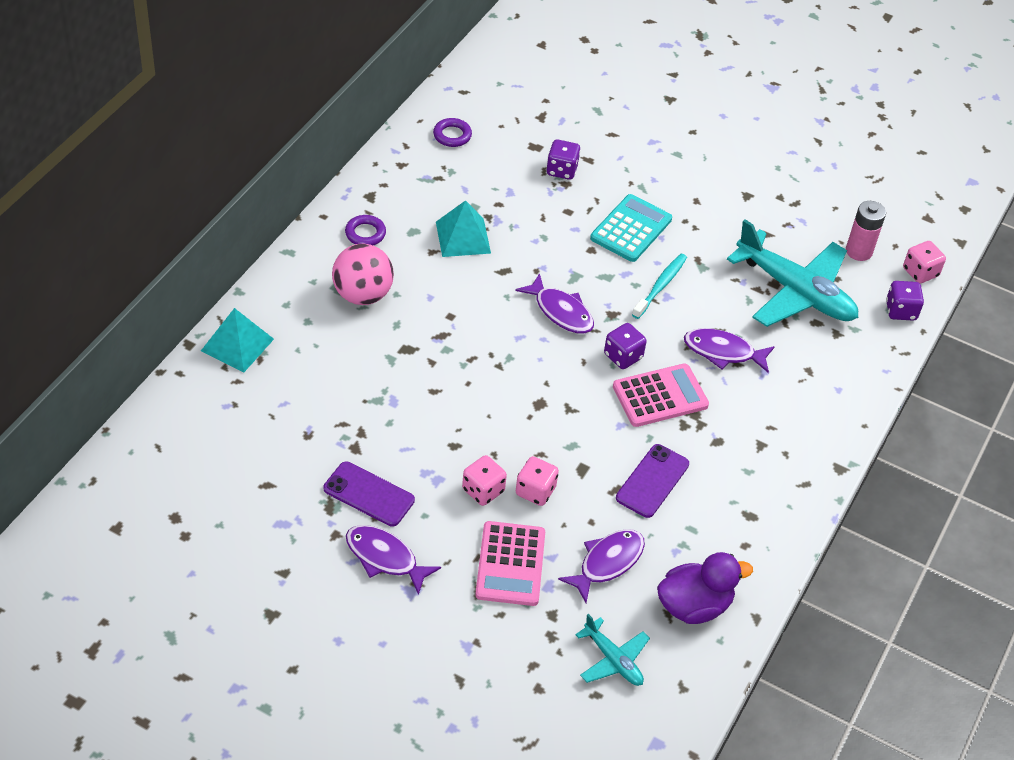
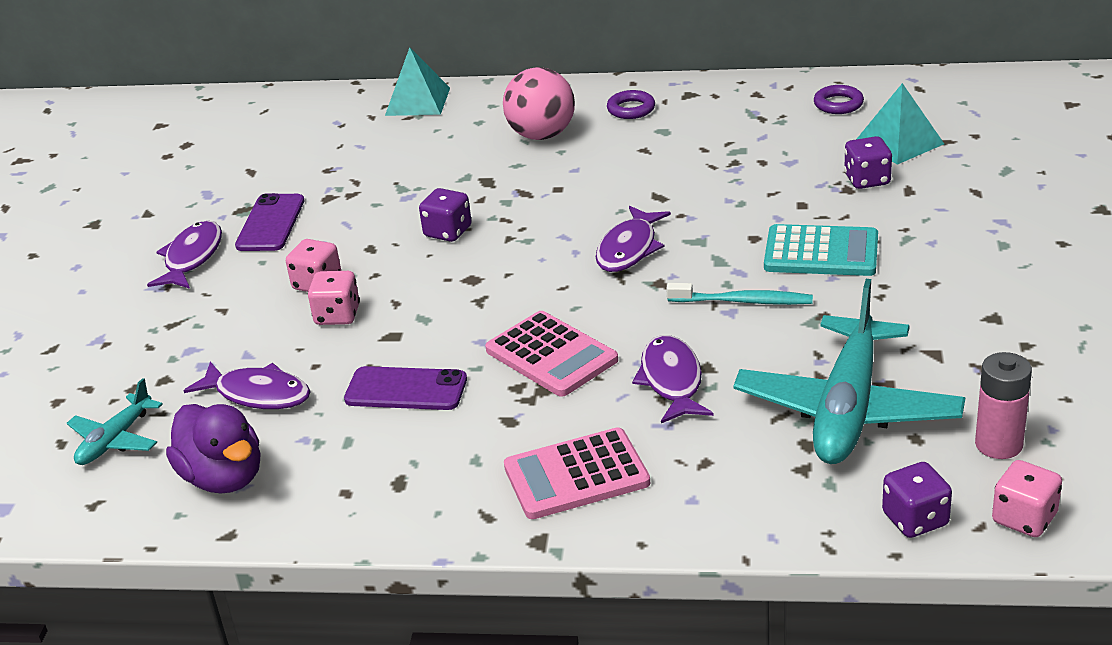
camera: 75 degrees right, 15 degrees down
turquoise pyramid [436,200,491,257] -> turquoise pyramid moved to [857,83,944,165]
pink calculator [475,521,545,606] -> pink calculator moved to [504,427,650,519]
purple dice [604,323,647,369] -> purple dice moved to [419,188,472,242]

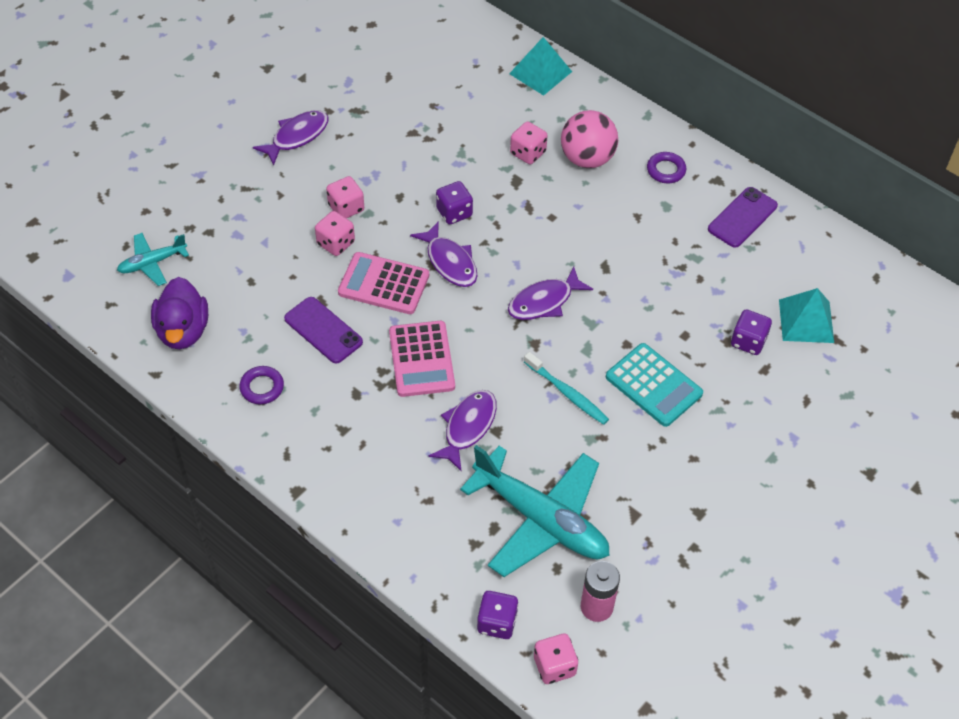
camera: 30 degrees right, 20 degrees up
purple fish [183,362,311,409] -> purple fish moved to [410,221,477,287]
purple phone [235,193,304,251] -> purple phone moved to [708,187,778,248]
pink calculator [504,427,650,519] -> pink calculator moved to [338,252,429,314]
turquoise plane [733,279,965,464] -> turquoise plane turned 105 degrees counterclockwise [460,445,610,577]
purple ring [814,85,864,114] -> purple ring moved to [239,366,284,404]
none -> pink dice [510,121,548,164]

